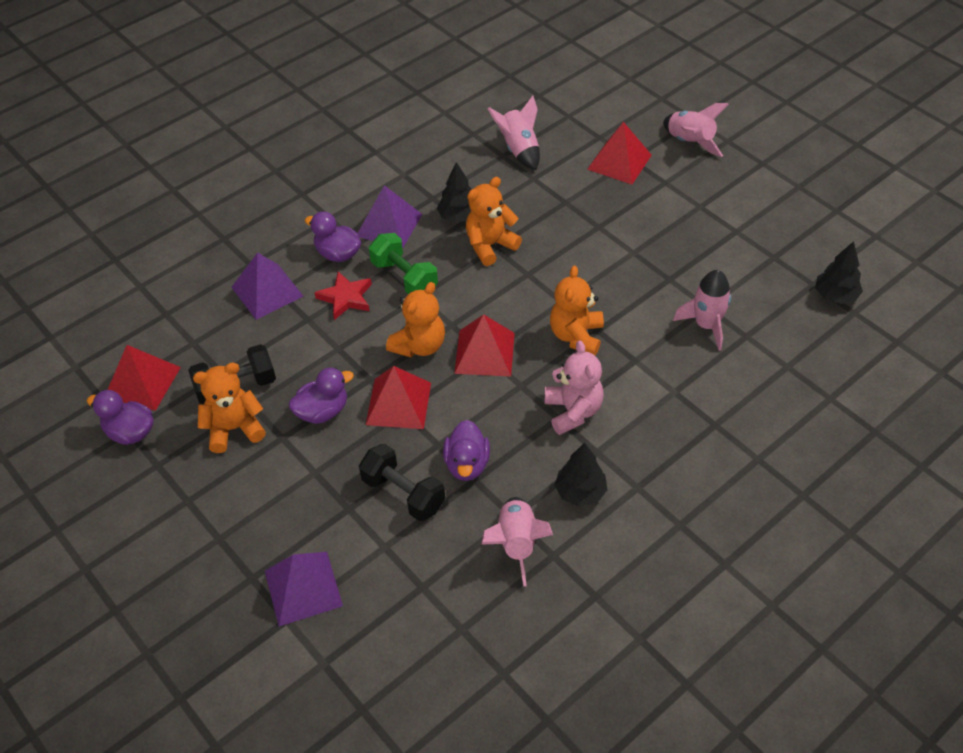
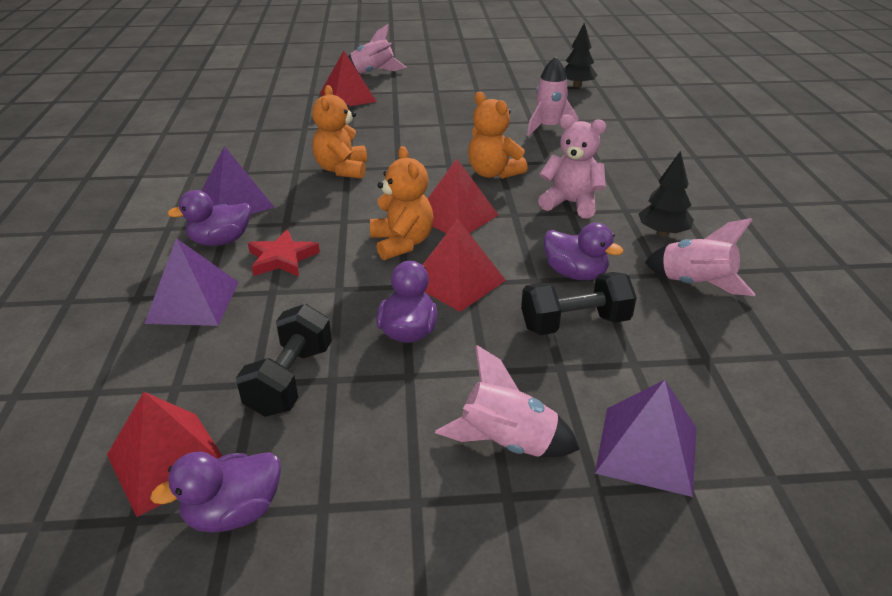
camera: 55 degrees left, 15 degrees down
orange teddy bear [193,363,266,453] -> none
green dumbbell [369,233,438,294] -> none
black tree [437,162,472,223] -> none
pink rocket [487,96,540,170] -> pink rocket moved to [435,345,580,457]

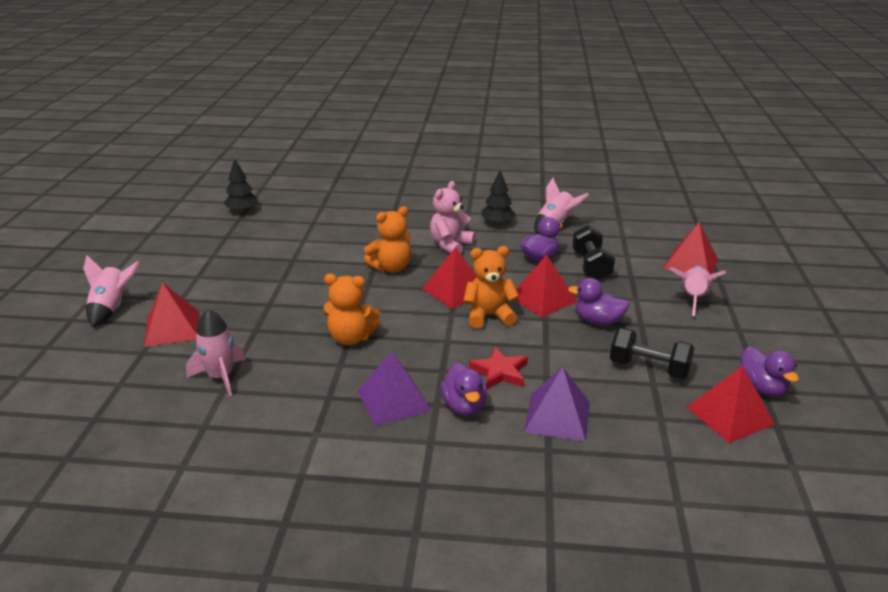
camera: 80 degrees left, 5 degrees down
pink rocket [527,56,578,136] -> pink rocket moved to [186,309,246,397]
purple pyramid [595,380,696,497] -> red pyramid [663,222,718,275]

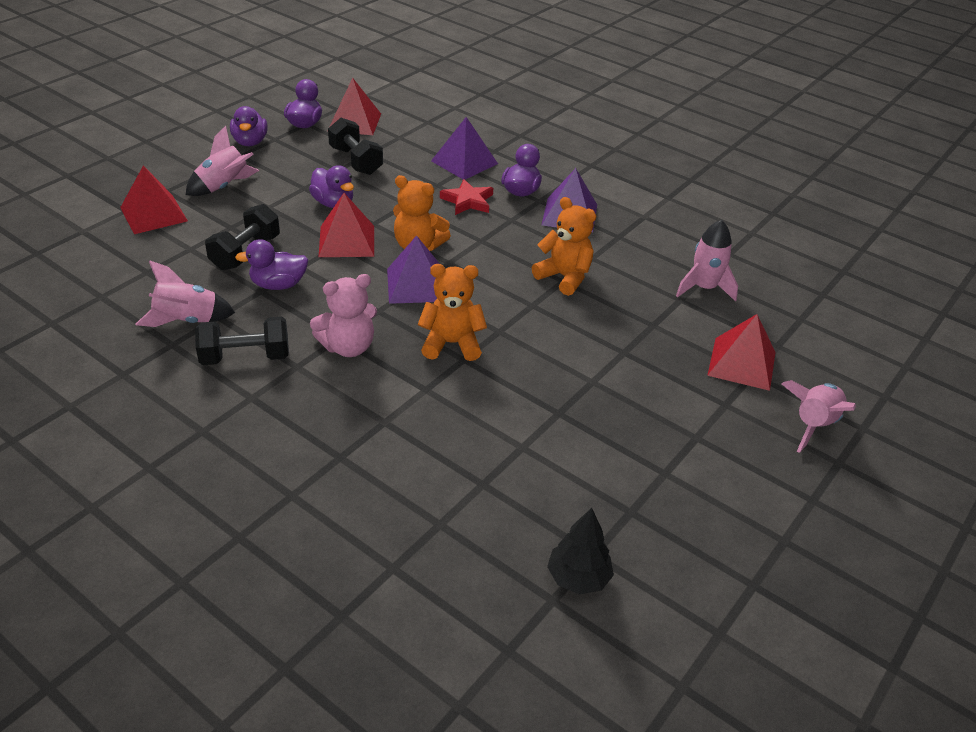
camera: 150 degrees left, 10 degrees up
red pyramid [422,247,477,309] -> purple pyramid [387,235,440,304]
black tree [481,170,516,225] -> black dumbbell [195,317,289,365]
none -> purple duck [230,106,268,146]

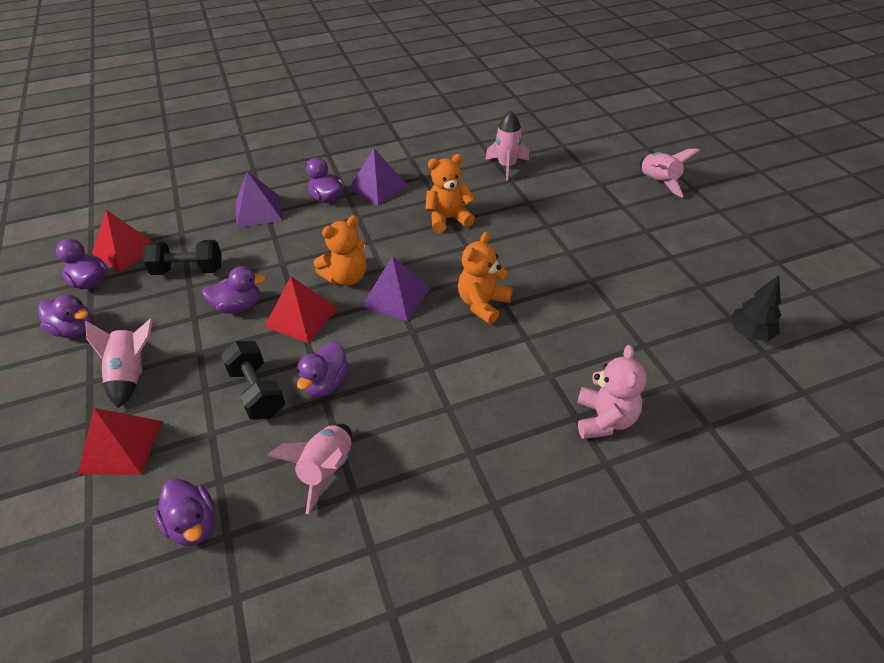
camera: 55 degrees left, 5 degrees up
black dumbbell [195,317,289,365] -> none
pink teddy bear [310,274,377,357] -> pink teddy bear moved to [577,345,647,439]
red star [440,179,493,215] -> none
red pyramid [707,314,775,391] -> none
none -> purple duck [154,478,215,546]

